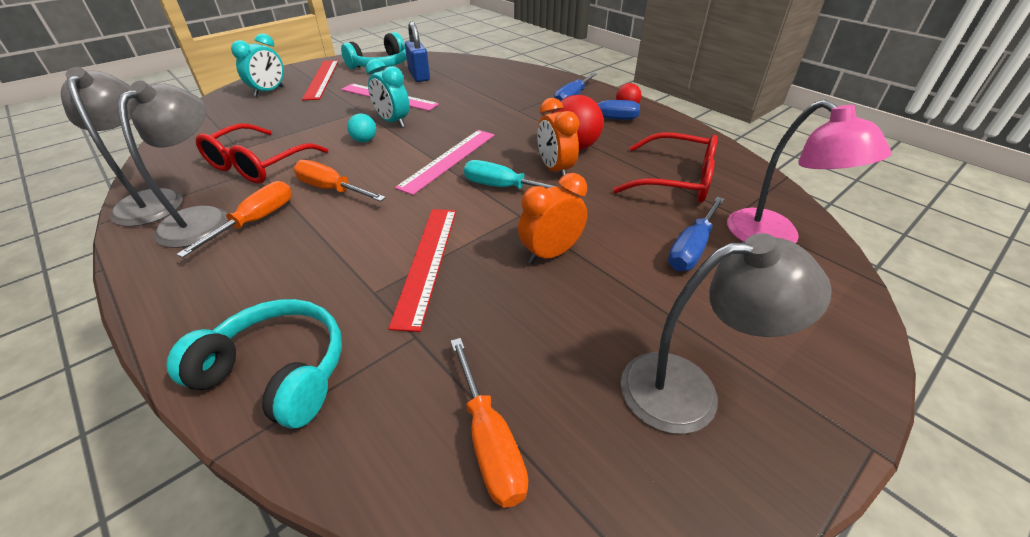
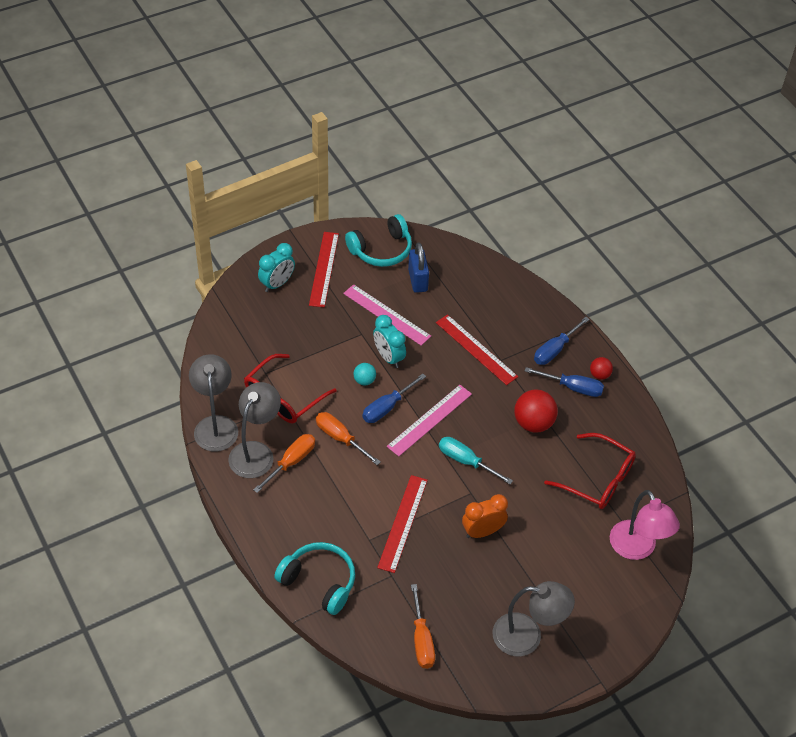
camera: 10 degrees right, 10 degrees up
orange clock [537,98,580,176] -> none
blue screwdriver [668,197,724,271] -> blue screwdriver moved to [362,374,426,423]
none -> red ruler [436,314,518,385]

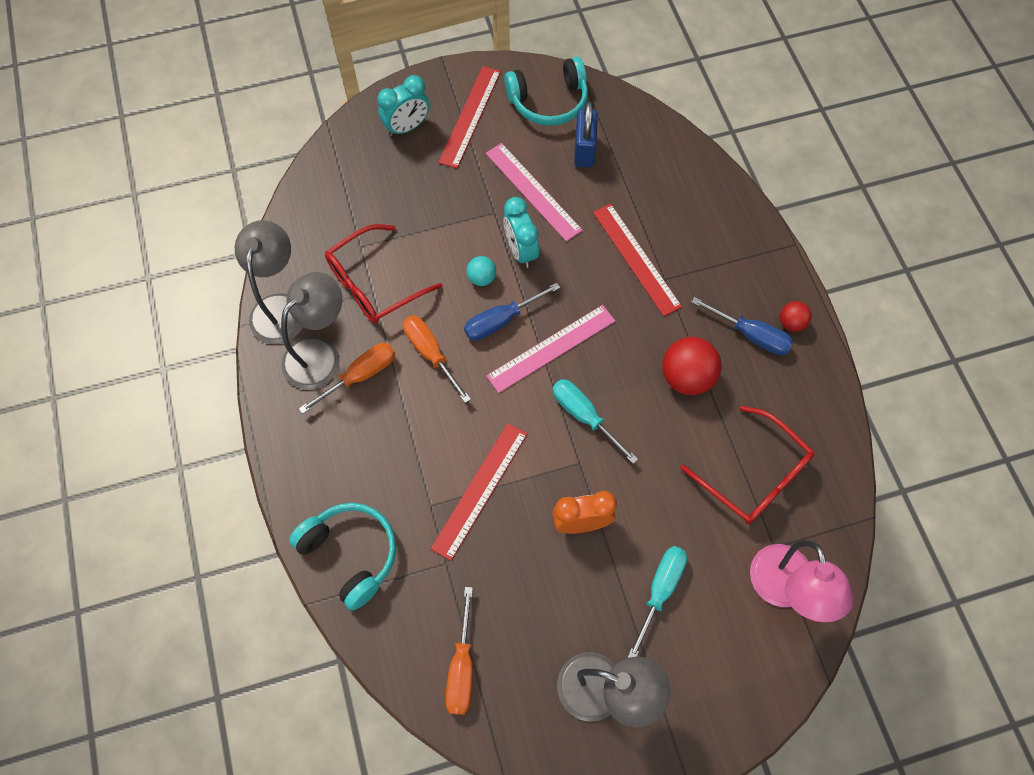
camera: 15 degrees right, 15 degrees up
blue screwdriver [534,317,590,365] -> none
none -> turquoise screwdriver [628,546,687,658]

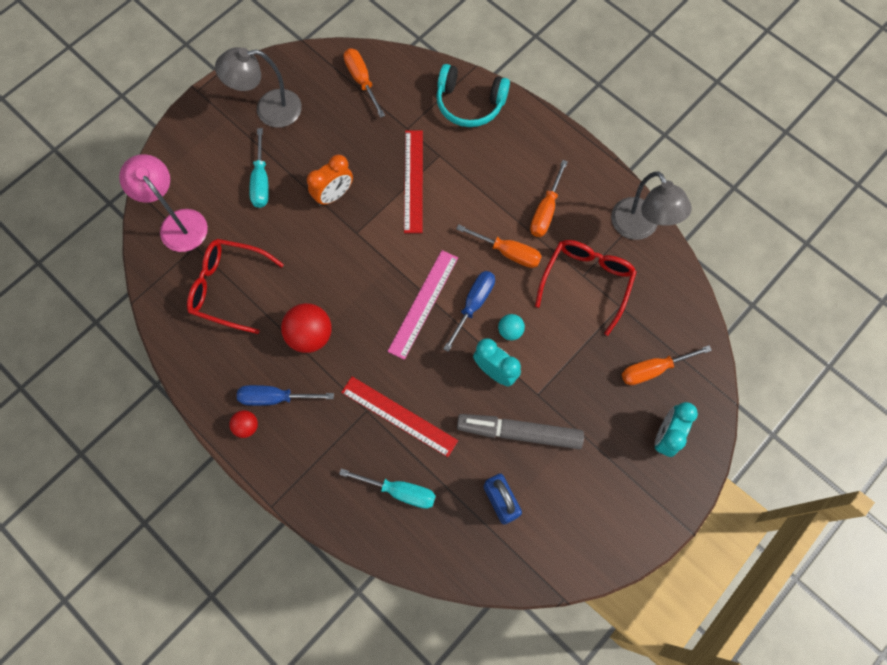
camera: 150 degrees right, 5 degrees up
grey lamp [281,272,342,389] -> none
red ruler [438,66,501,168] -> none
pink ruler [486,143,583,241] -> grey marker [457,414,584,449]
turquoise headphones [504,57,588,126] -> none
turquoise screwdriver [553,379,638,464] -> turquoise screwdriver moved to [339,468,436,509]
none -> orange screwdriver [622,345,712,385]

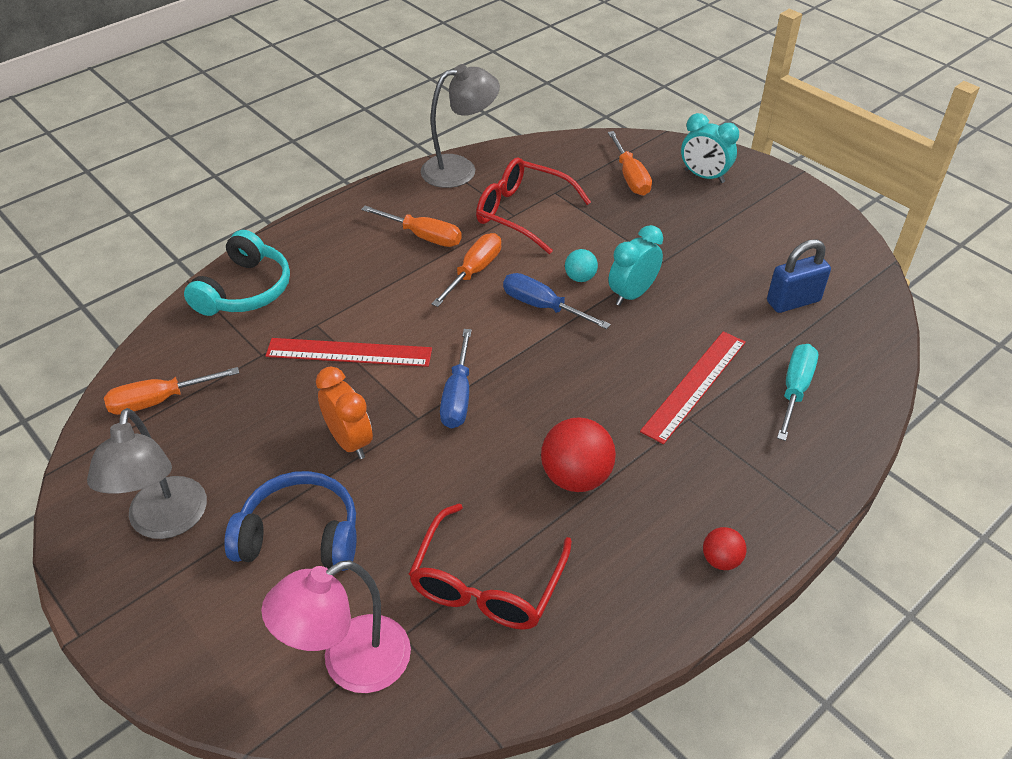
camera: 85 degrees left, 25 degrees down
blue screwdriver [237,385,334,406] -> blue screwdriver moved to [440,329,472,429]
turquoise screwdriver [249,128,269,208] -> blue headphones [224,471,357,571]
pink ruler [387,250,458,360] -> none
grey marker [457,414,584,449] -> none

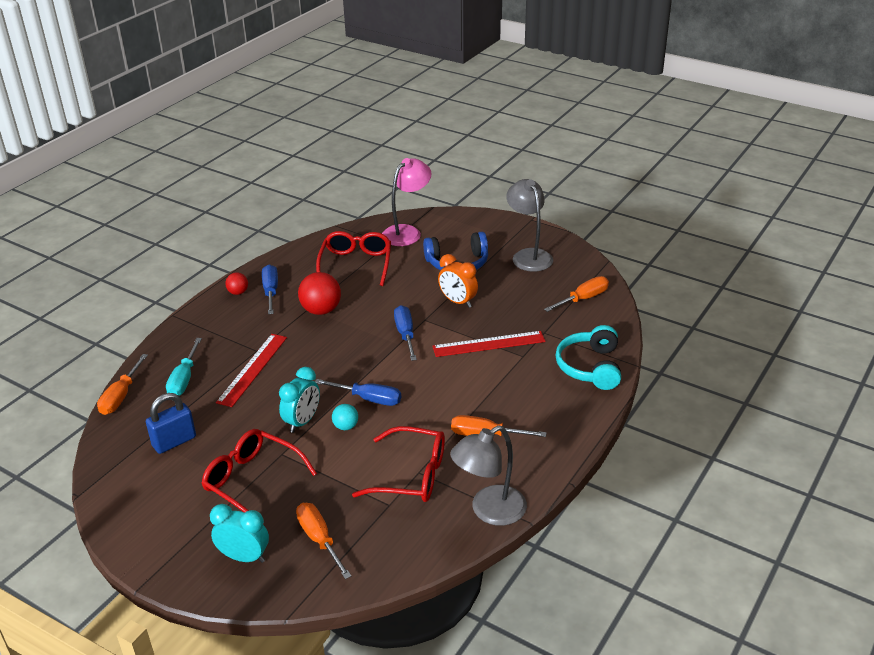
camera: 165 degrees right, 10 degrees down
orange screwdriver [431,233,501,307] -> orange screwdriver moved to [97,354,148,415]
none -> red glasses [201,429,317,512]
none -> blue screwdriver [262,265,278,314]

